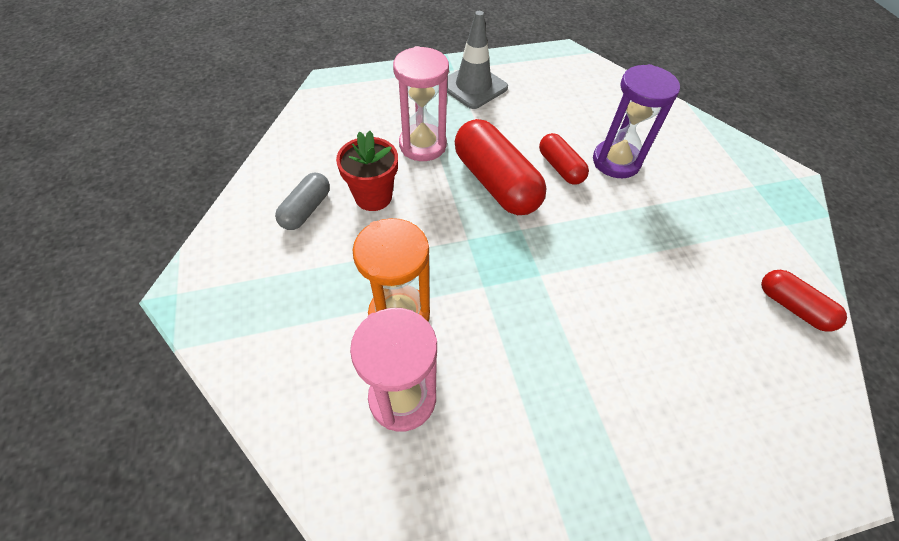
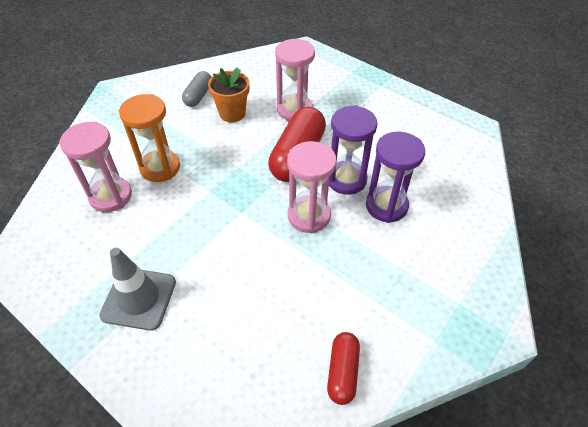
camera: 55 degrees right, 5 degrees down
grey capsule [275,173,330,230] -> grey capsule turned 60 degrees counterclockwise [182,71,211,107]
red flower pot [336,131,398,211] -> orange flower pot [208,67,249,122]
grey traffic cone [447,11,508,109] -> grey traffic cone moved to [99,248,176,331]
red capsule [539,133,589,185] -> purple hourglass [329,105,378,195]
none -> pink hourglass [287,141,337,234]

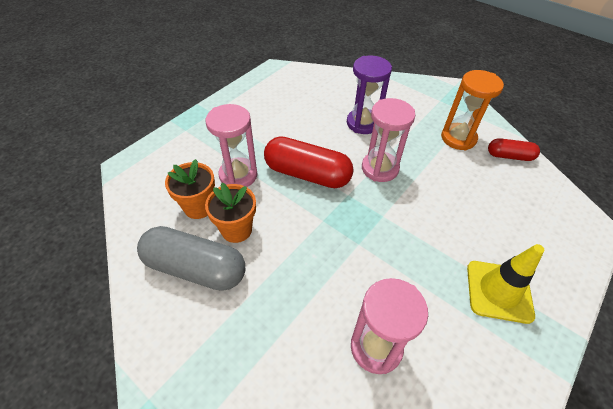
camera: 90 degrees left, 0 degrees up
grey traffic cone [99,248,176,331] -> yellow traffic cone [467,244,544,324]
orange hourglass [119,94,180,182] -> orange hourglass moved to [441,70,504,150]
grey capsule [182,71,211,107] -> grey capsule [137,226,245,291], size x1.80
purple hourglass [329,105,378,195] -> none
none -> orange flower pot [165,159,215,219]

